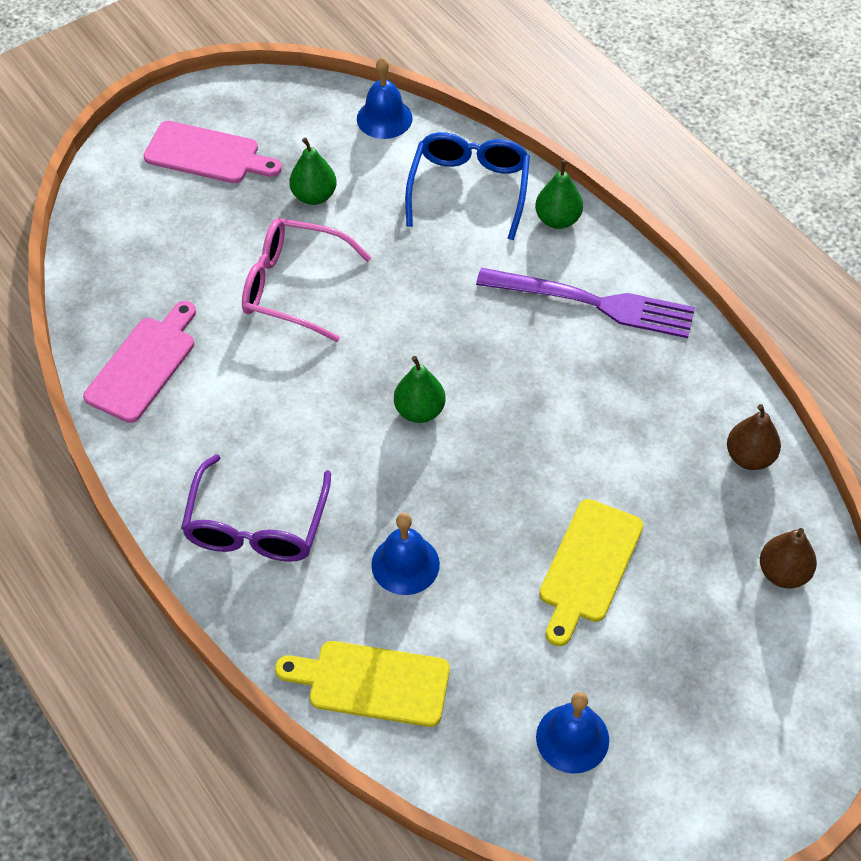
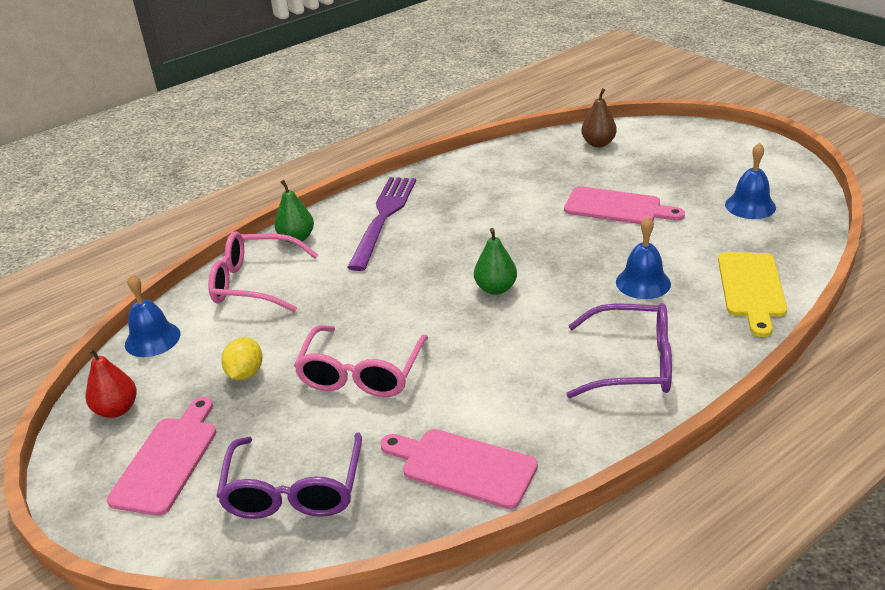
camera: 90 degrees left, 20 degrees down
green pear [289,137,337,205] -> yellow lemon [221,337,263,380]
blue glasses [405,132,530,240] -> pink glasses [208,231,318,312]
yellow cutting board [539,499,643,646] -> pink cutting board [564,186,685,224]
brown pear [727,404,781,470] -> none
none -> red pear [86,348,137,418]
none -> purple glasses [217,433,362,519]

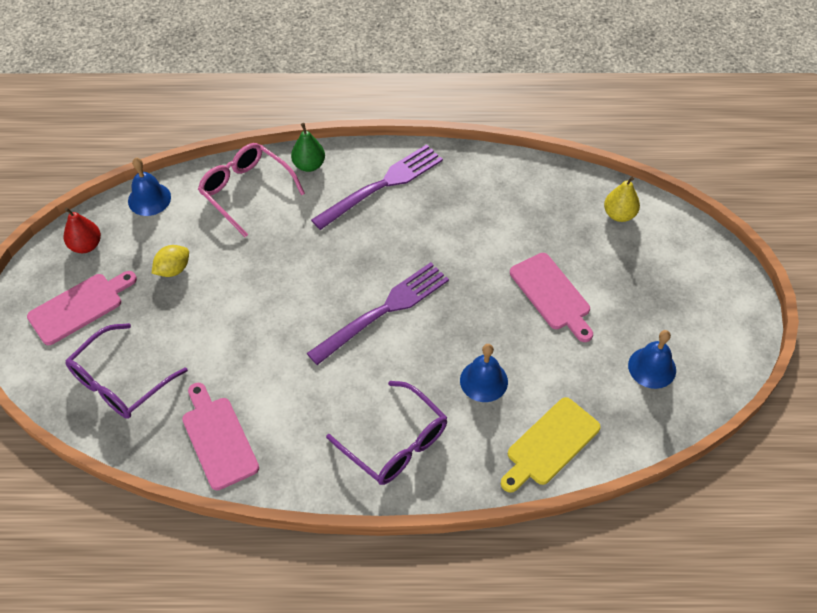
camera: 35 degrees right, 20 degrees up
pink glasses [294,325,428,397] -> none
green pear [474,228,517,295] -> purple fork [307,262,449,365]
brown pear [581,88,617,147] -> yellow pear [604,176,640,222]

